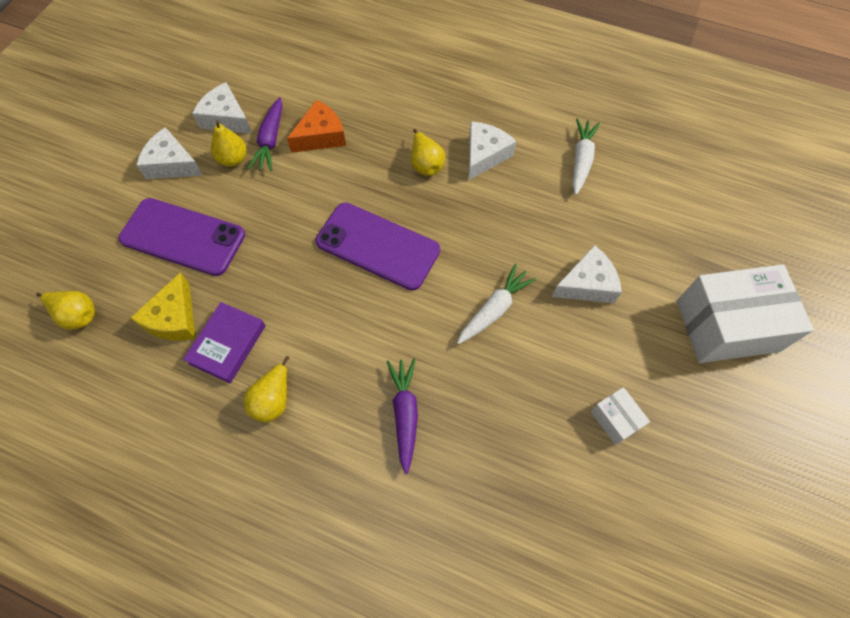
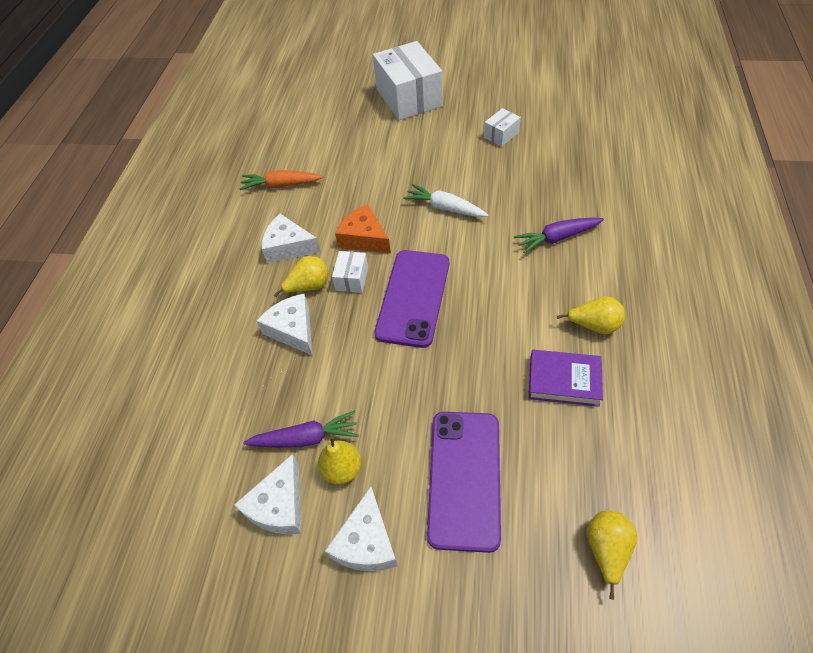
camera: 100 degrees left, 10 degrees down
yellow cheese [130,272,196,341] -> none
orange cheese [287,100,346,153] -> orange cheese moved to [335,204,391,254]
white cheese [552,245,622,303] -> white cheese moved to [257,294,312,355]
white carrot [573,118,600,195] -> orange carrot [239,170,323,190]
none -> white box [332,251,368,293]

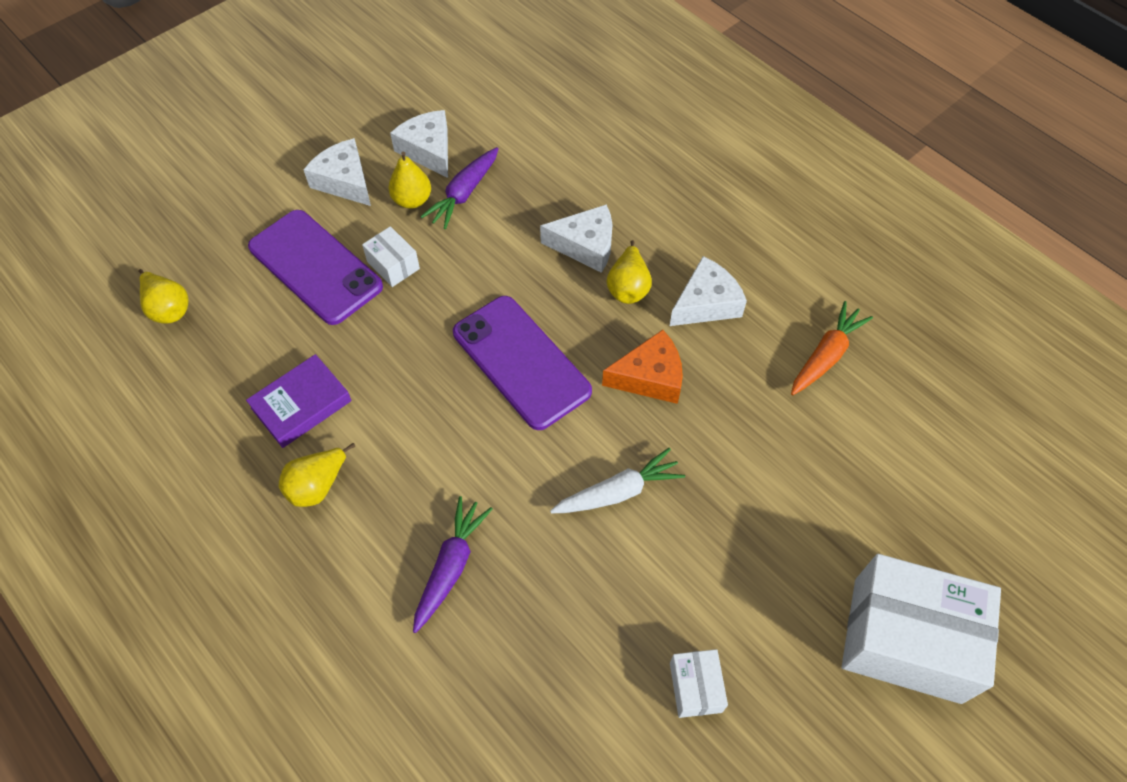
camera: 125 degrees right, 5 degrees up
white box [332,251,368,293] -> white box moved to [362,226,420,287]

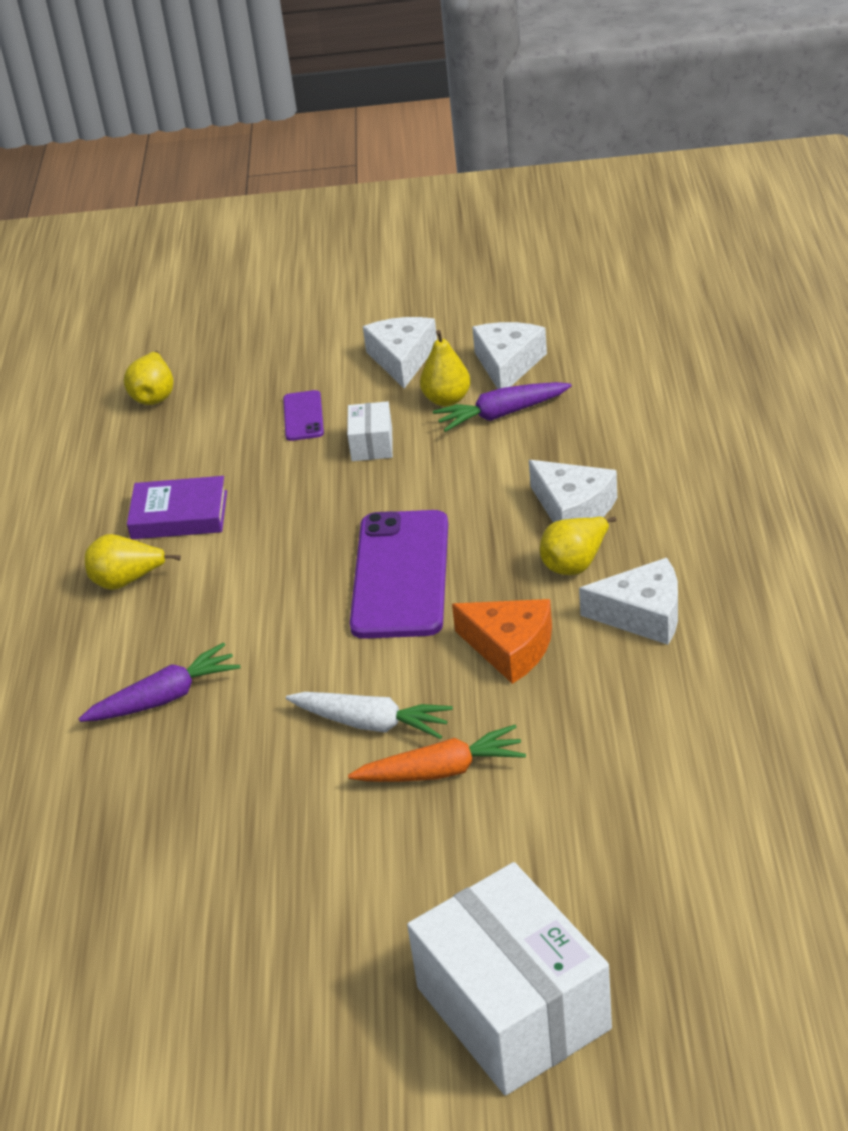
camera: 45 degrees right, 20 degrees down
purple phone [248,210,383,325] -> purple phone [283,390,324,441], size x0.47
white box [670,649,728,718] -> none
orange carrot [791,301,873,395] -> orange carrot moved to [348,725,526,782]

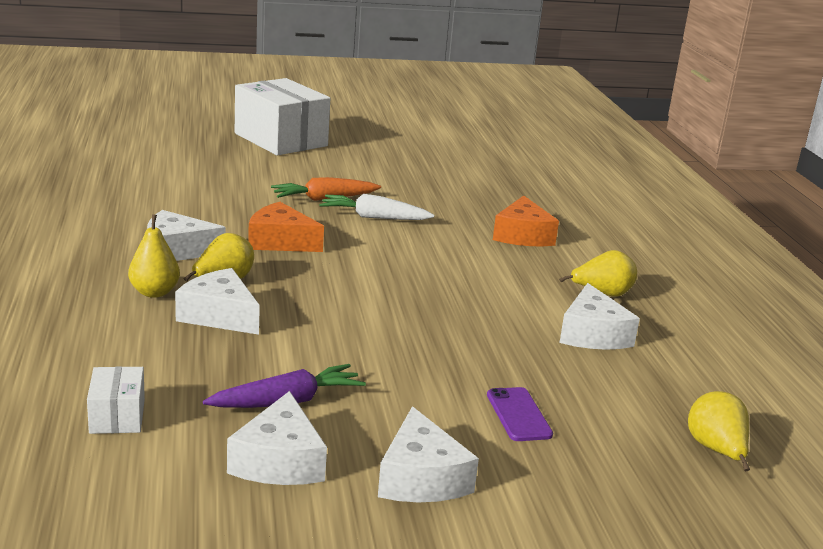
camera: 165 degrees right, 15 degrees down
purple carrot [79,643,240,722] -> orange cheese [493,196,559,246]
purple book [127,476,227,539] -> white cheese [560,283,640,350]
white box [347,401,393,461] -> white box moved to [87,366,145,434]
purple phone [350,510,448,639] -> none
yellow pear [420,330,471,406] -> yellow pear moved to [128,214,180,298]

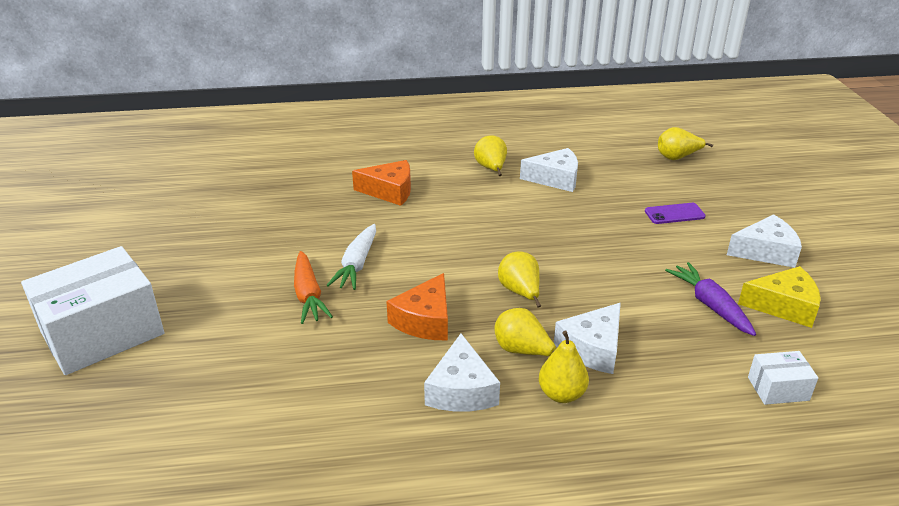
camera: 85 degrees left, 10 degrees up
white cheese [227,391,327,485] -> yellow cheese [738,266,821,328]
none -> yellow pear [498,251,541,308]

